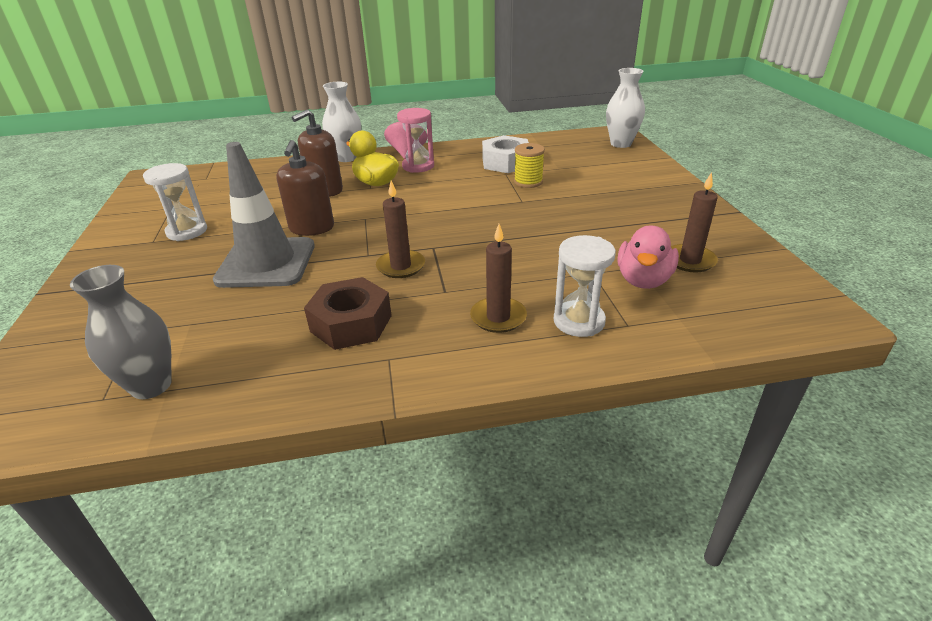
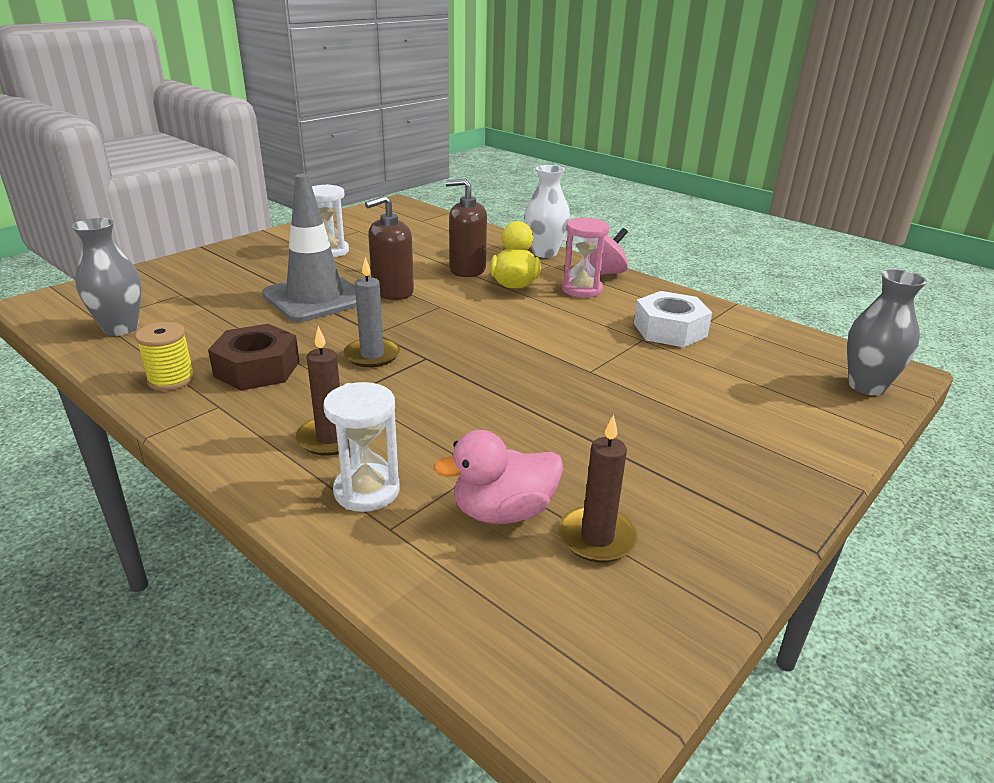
camera: 50 degrees right, 5 degrees down
brown candle [376,181,425,278] -> grey candle [344,257,400,367]
yellow spool [514,143,545,188] -> yellow spool moved to [135,322,195,391]
white vase [606,68,645,148] -> grey vase [847,269,927,395]

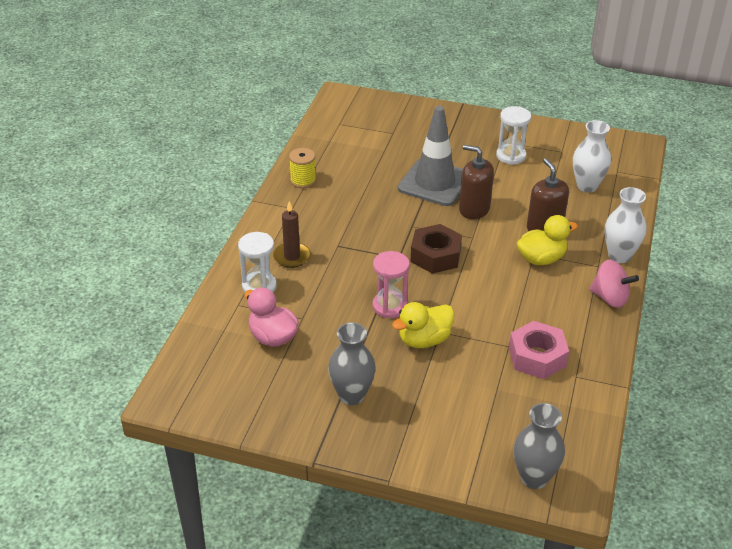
camera: 65 degrees right, 10 degrees up
grey vase [72,218,142,336] -> grey vase moved to [328,322,376,405]
brown nut [208,324,300,391] -> brown nut moved to [410,224,462,274]
grey candle [344,257,400,367] -> none
brown candle [558,414,638,562] -> none
pink hourglass [562,217,609,298] -> pink hourglass moved to [372,251,410,318]
white nut [634,291,712,347] -> pink nut [509,321,569,379]
none -> yellow duck [392,302,454,348]
none -> white vase [573,120,611,192]

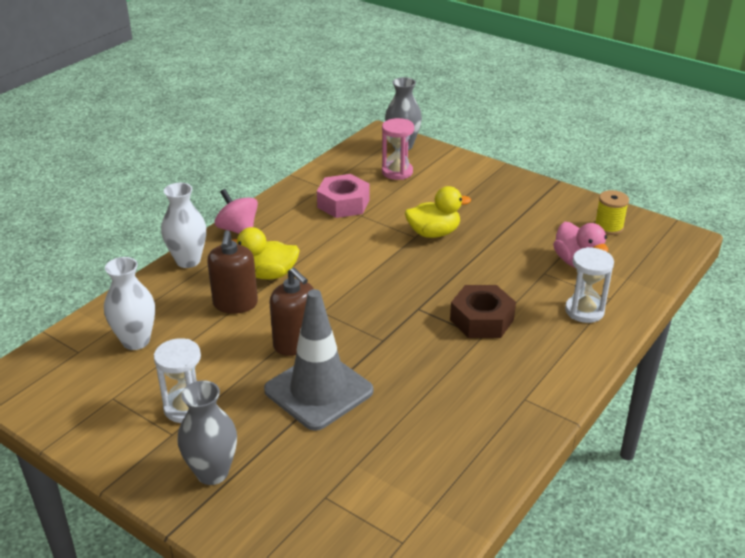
camera: 160 degrees left, 5 degrees down
brown candle [273,201,311,268] -> none
yellow spool [289,148,316,188] -> yellow spool moved to [595,190,629,235]
grey vase [328,322,376,405] -> grey vase moved to [178,381,237,485]
pink hourglass [372,251,410,318] -> pink hourglass moved to [382,118,414,180]
brown nut [410,224,462,274] -> brown nut moved to [450,285,516,338]

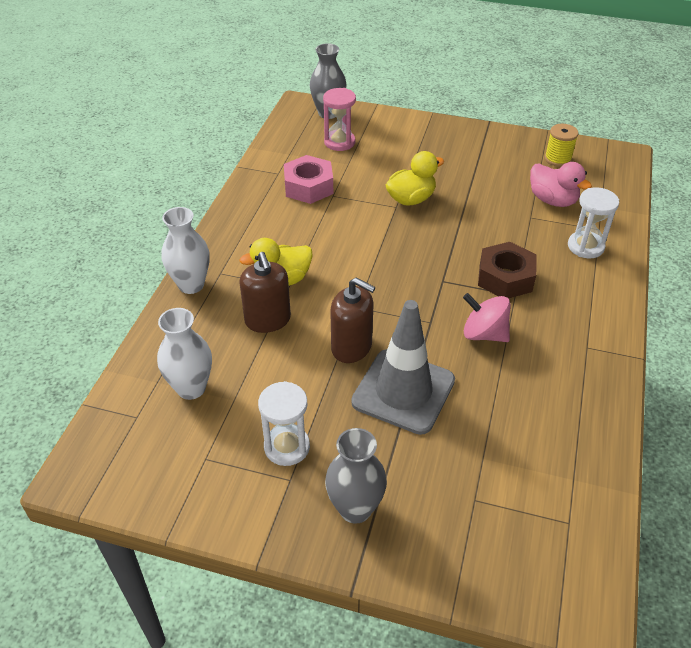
camera: 20 degrees left, 10 degrees up
pink spinning top [215,189,258,234] -> pink spinning top moved to [463,293,511,342]

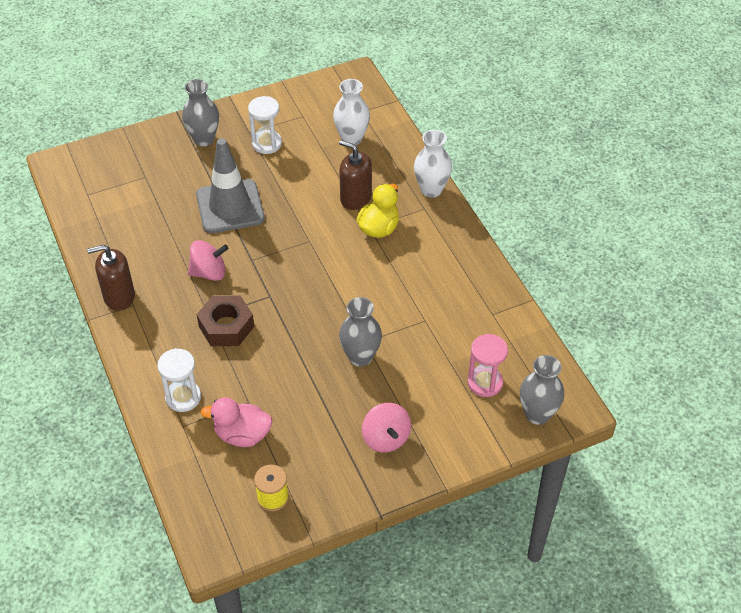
camera: 140 degrees right, 5 degrees up
pink nut [284,155,333,204] -> none
brown soap dispenser [330,278,375,363] -> brown soap dispenser moved to [87,245,135,311]
yellow duck [386,151,444,206] -> grey vase [339,297,382,367]
none -> pink spinning top [362,403,411,453]

